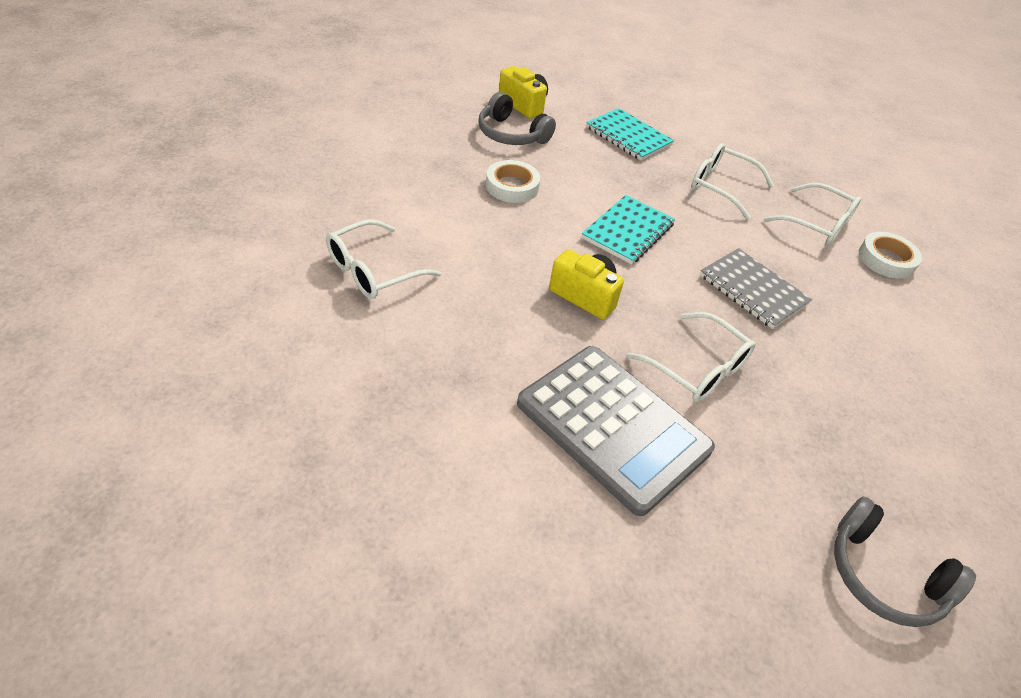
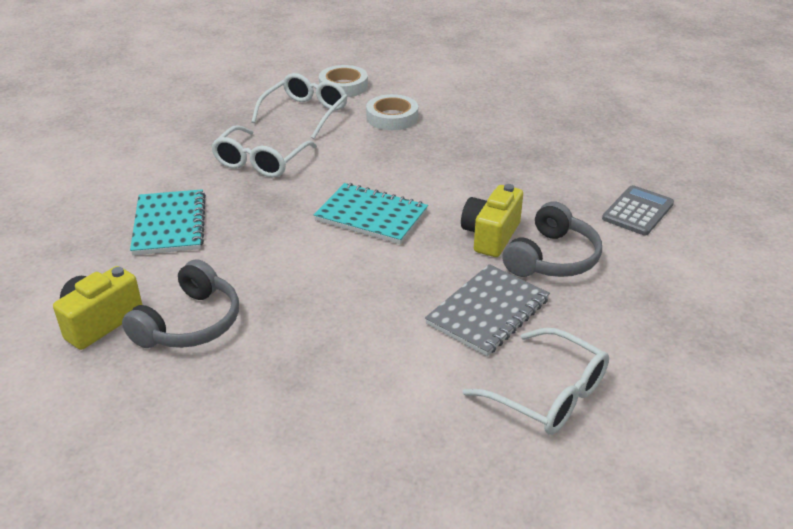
camera: 95 degrees left, 10 degrees down
white tape [486,160,540,203] -> white tape moved to [366,94,418,130]
grey calculator [517,346,715,516] -> grey calculator [602,185,674,236], size x0.49
turquoise notebook [586,108,674,160] -> turquoise notebook turned 45 degrees counterclockwise [130,189,206,255]
white glasses [626,312,755,402] -> none
grey notebook [700,248,812,329] -> grey notebook moved to [425,264,550,356]
grey headphones [834,496,976,627] -> grey headphones moved to [502,201,602,277]

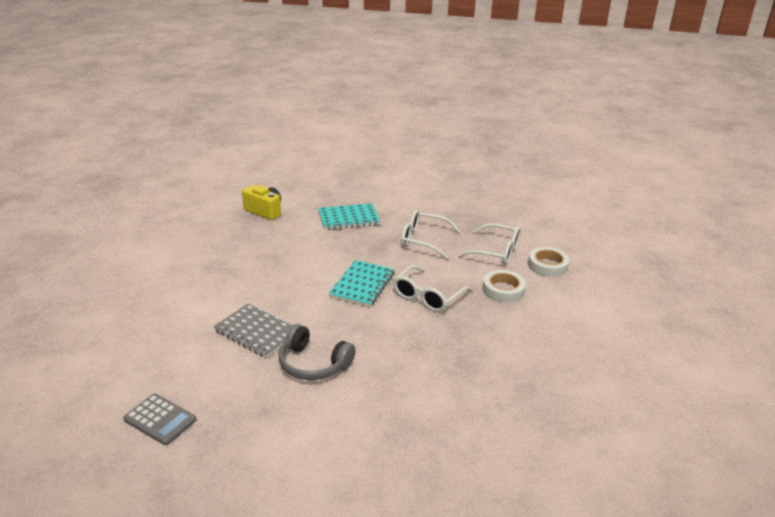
camera: 85 degrees right, 5 degrees down
grey headphones [122,259,239,348] -> none
yellow camera [461,184,523,257] -> none
white glasses [463,328,609,435] -> white glasses moved to [393,265,471,312]
grey calculator [602,185,674,236] -> grey calculator moved to [123,394,196,445]

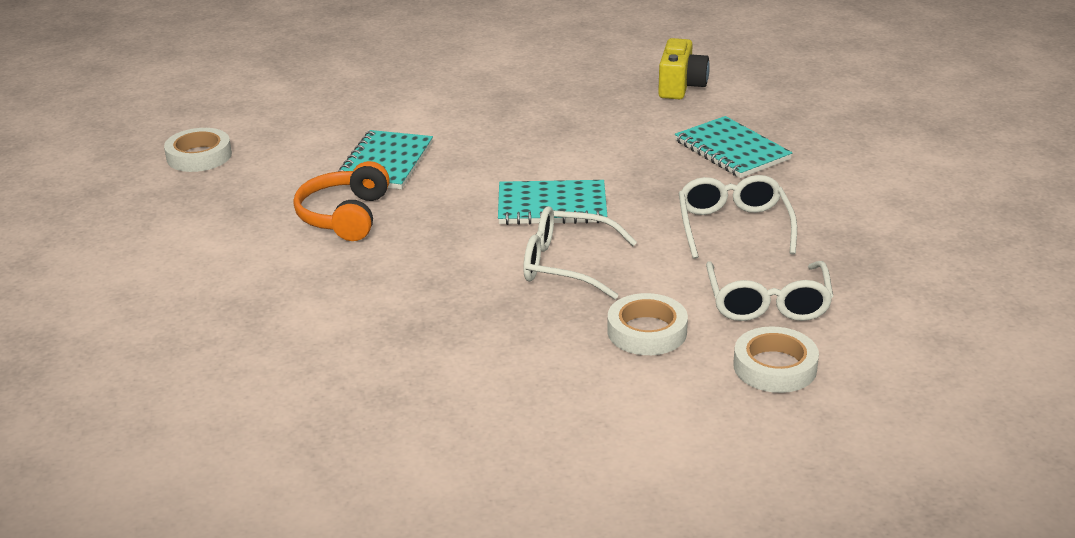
camera: 70 degrees right, 0 degrees up
grey calculator [123,394,196,445] -> white tape [164,128,232,172]
grey notebook [214,304,292,358] -> turquoise notebook [336,130,433,189]
grey headphones [279,324,356,380] -> orange headphones [293,161,390,241]

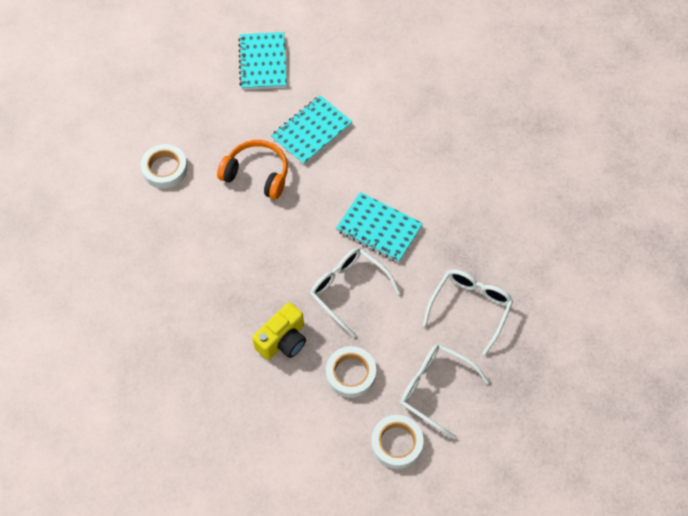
camera: 30 degrees right, 30 degrees up
white tape [164,128,232,172] -> white tape moved to [141,144,188,189]
orange headphones [293,161,390,241] -> orange headphones turned 75 degrees clockwise [217,140,288,199]
yellow camera [658,38,710,99] -> yellow camera moved to [252,302,306,360]
turquoise notebook [675,116,793,178] -> turquoise notebook moved to [238,32,287,90]
white glasses [706,261,833,321] -> white glasses turned 90 degrees clockwise [400,344,489,439]

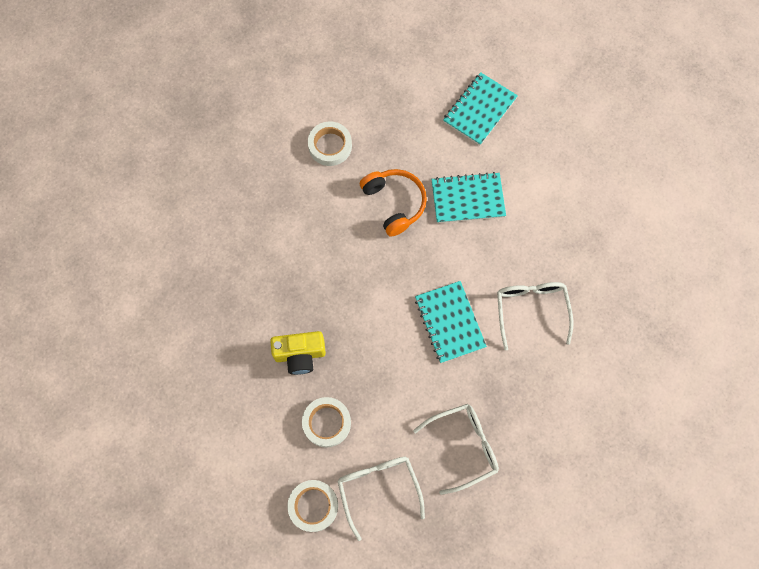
camera: 40 degrees right, 10 degrees up
white glasses [310,248,401,337] -> white glasses moved to [497,282,573,350]

